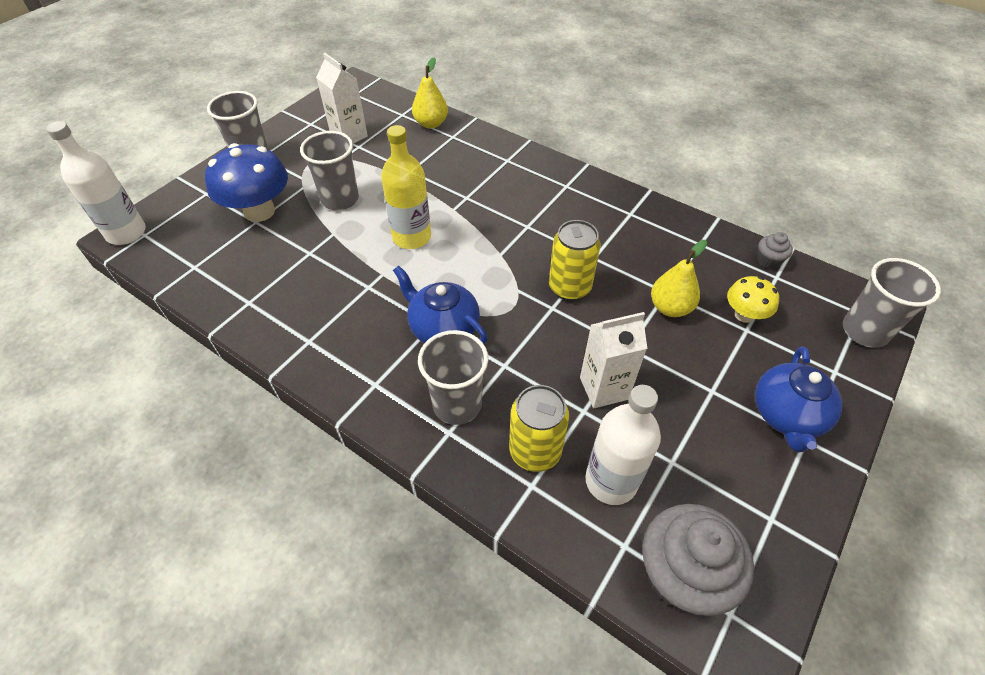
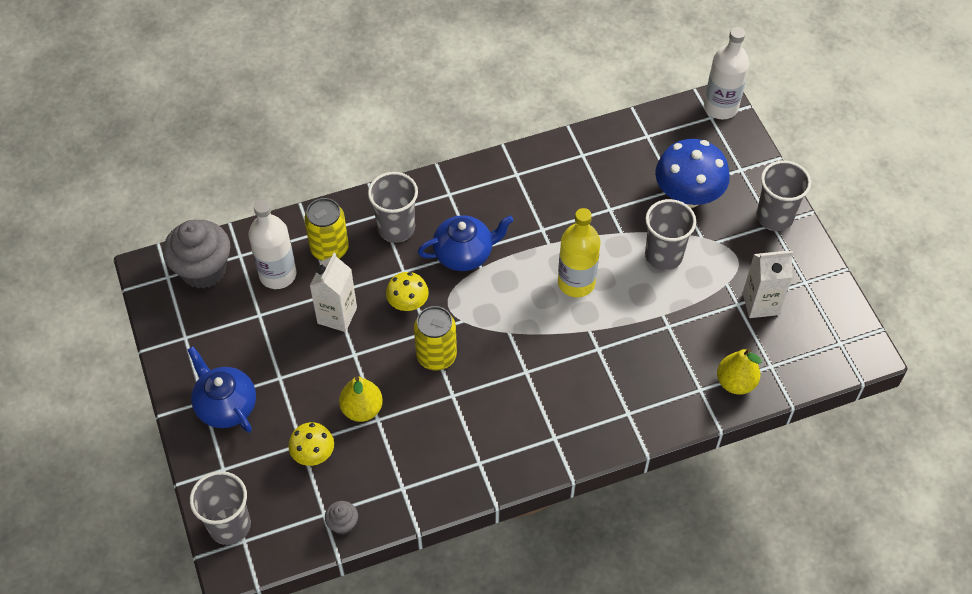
camera: 125 degrees right, 5 degrees up
none -> yellow mushroom [386,272,429,311]

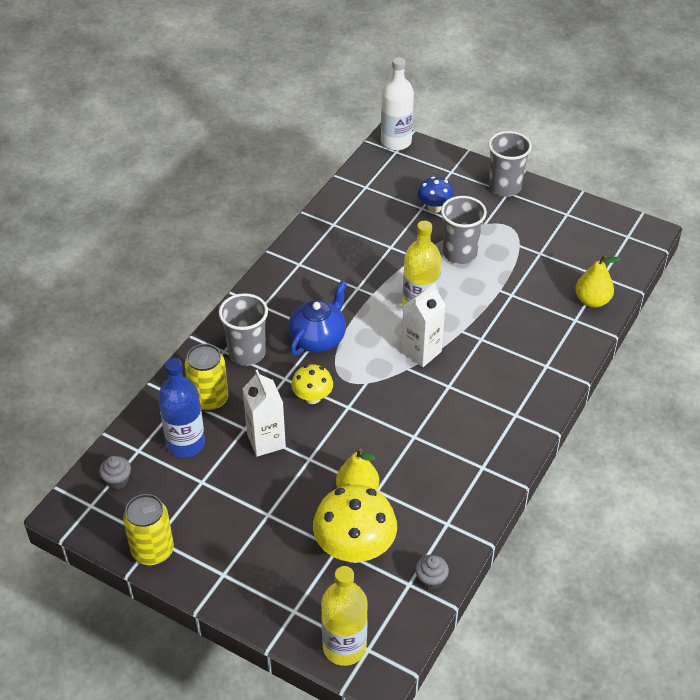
camera: 40 degrees left, 10 degrees down
grey cupcake [163,220,230,289] -> grey cupcake [99,456,131,489], size x0.45
blue teapot [188,347,256,433] -> none
grey cup [190,471,251,545] -> yellow bottle [321,566,368,666]
white bottle [248,200,296,289] -> blue bottle [158,358,205,458]
yellow mushroom [288,422,334,466] -> yellow mushroom [313,485,397,563], size x1.80
yellow can [414,306,457,370] -> yellow can moved to [123,494,174,565]
blue mushroom [655,139,730,208] -> blue mushroom [417,177,454,213], size x0.55
white carton [743,251,793,318] -> white carton moved to [401,283,446,367]

